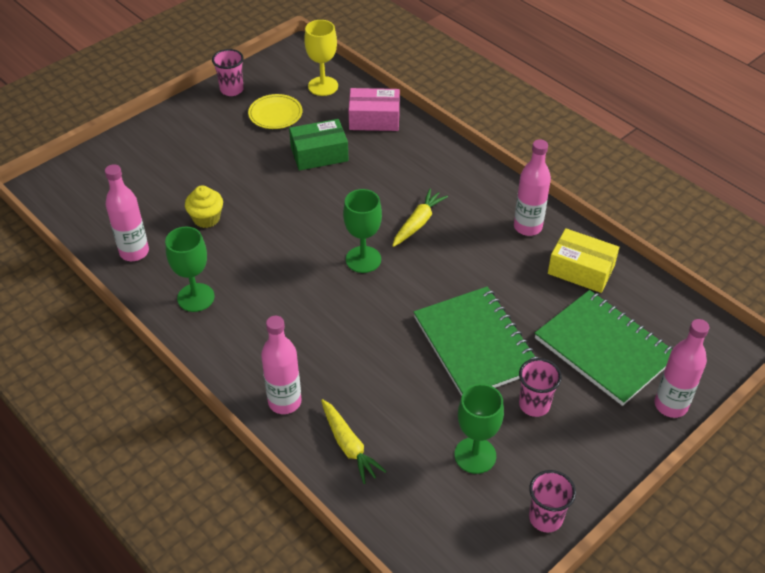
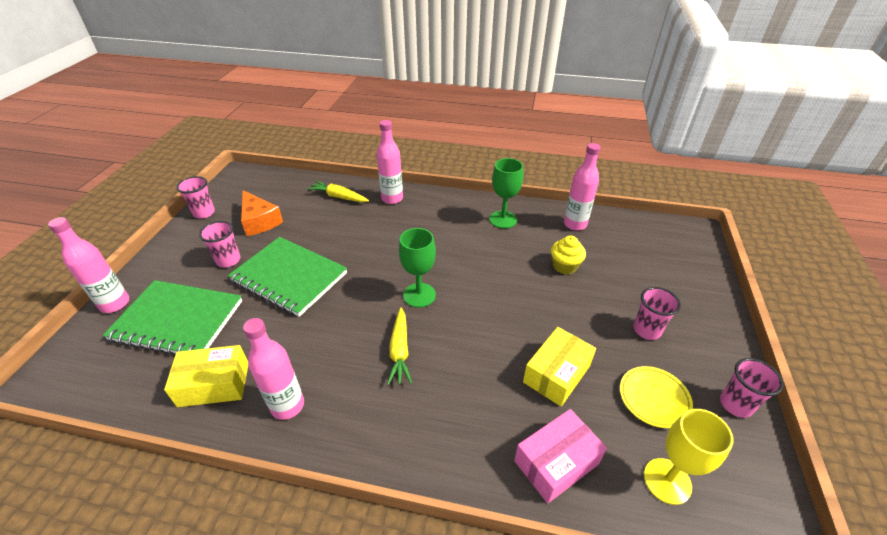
camera: 145 degrees right, 5 degrees down
green box [289,119,349,171] -> yellow box [523,327,596,406]
green goblet [455,384,504,474] -> orange cheese [241,190,283,236]
none -> pink cup [633,287,681,340]

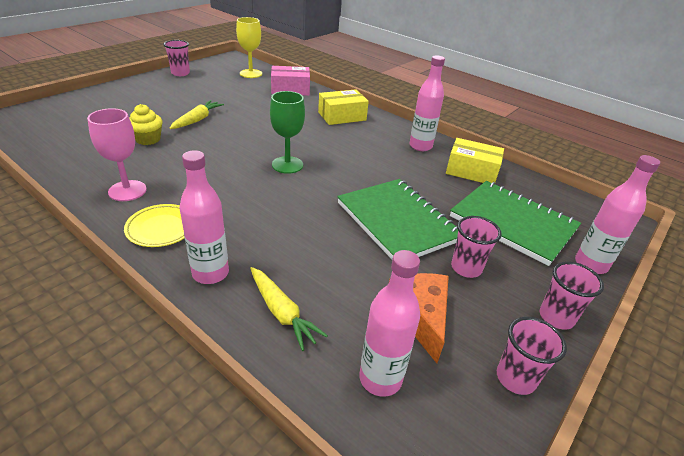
camera: 155 degrees left, 5 degrees down
yellow carrot [387,307,412,385] -> yellow carrot moved to [169,100,224,129]
green goblet [489,158,523,229] -> pink goblet [87,108,147,201]
yellow box [523,327,596,406] -> yellow box moved to [318,89,369,125]
pink bottle [564,143,601,231] -> pink bottle moved to [359,250,420,397]
yellow plate [620,366,693,428] -> yellow plate moved to [124,204,184,247]
pink cup [633,287,681,340] -> pink cup moved to [540,261,604,330]

